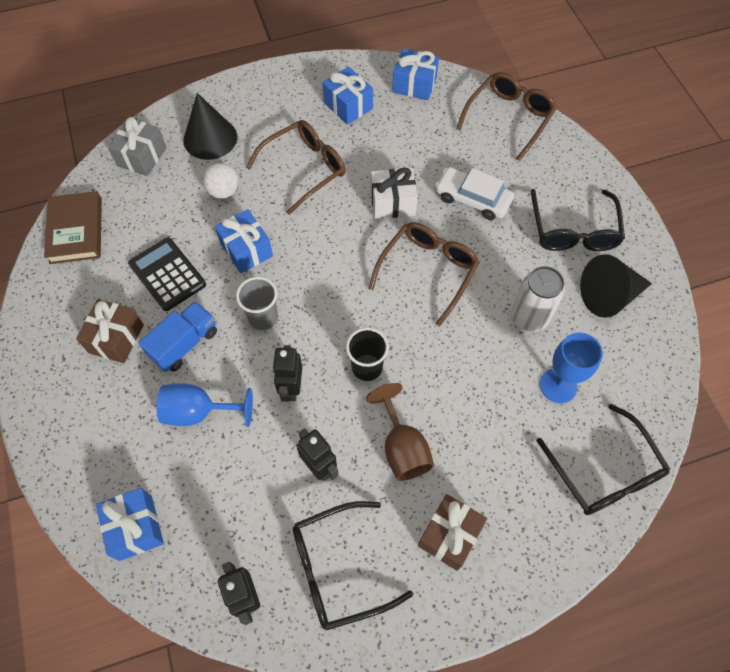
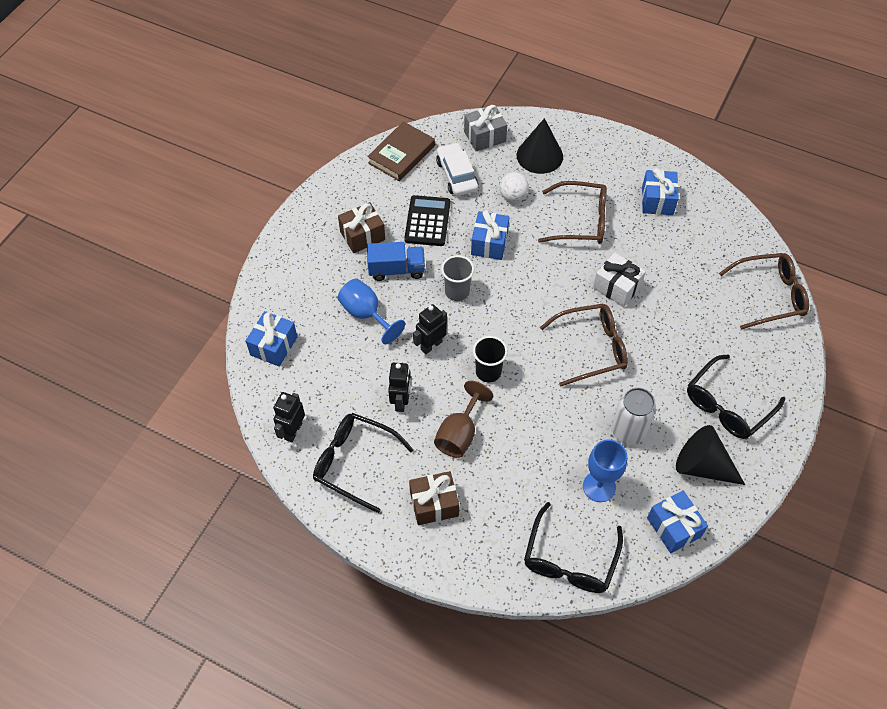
camera: 45 degrees right, 5 degrees down
blue gift [392,48,439,101] -> blue gift moved to [647,490,708,553]
white car [435,167,514,220] -> white car moved to [436,142,478,196]

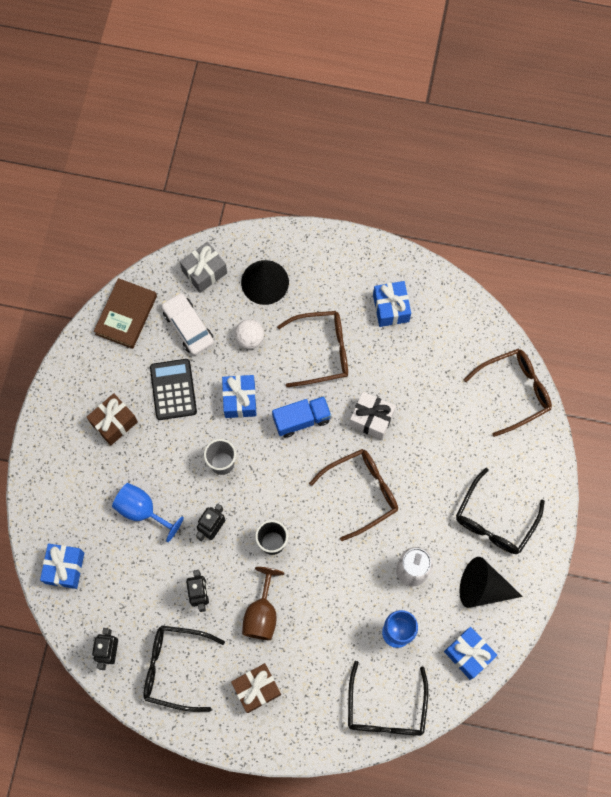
camera: 15 degrees left, 15 degrees up
blue truck [367,242,425,281] -> blue truck moved to [272,396,331,437]

